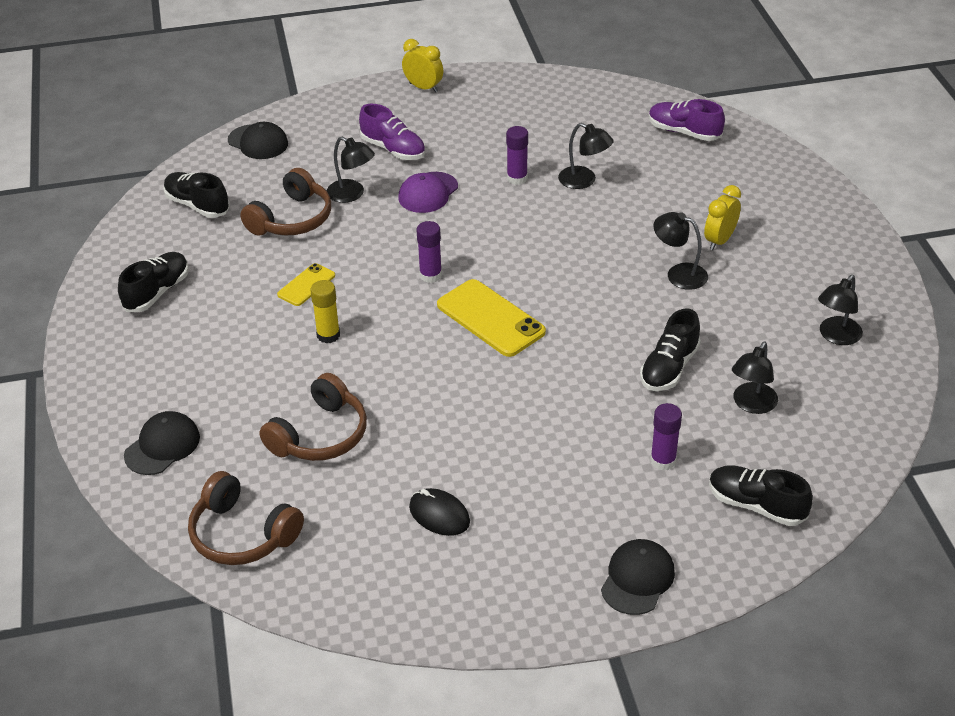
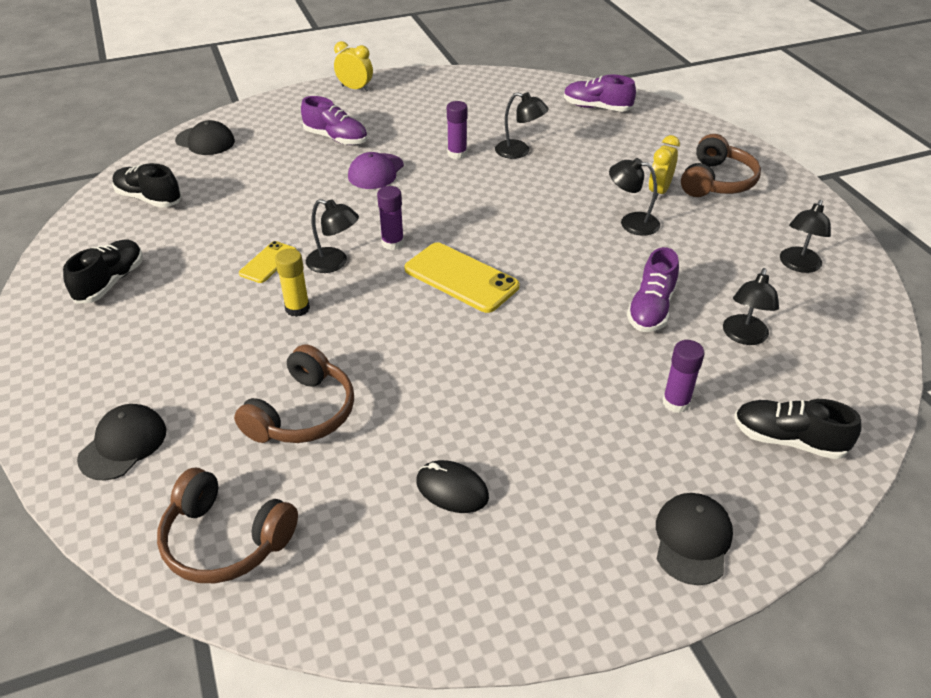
camera: 10 degrees left, 0 degrees up
brown headphones [240,168,331,235] -> brown headphones moved to [681,134,761,197]
black lamp [327,137,375,203] -> black lamp moved to [306,199,359,273]
black shoe [640,308,701,391] -> purple shoe [627,247,679,332]

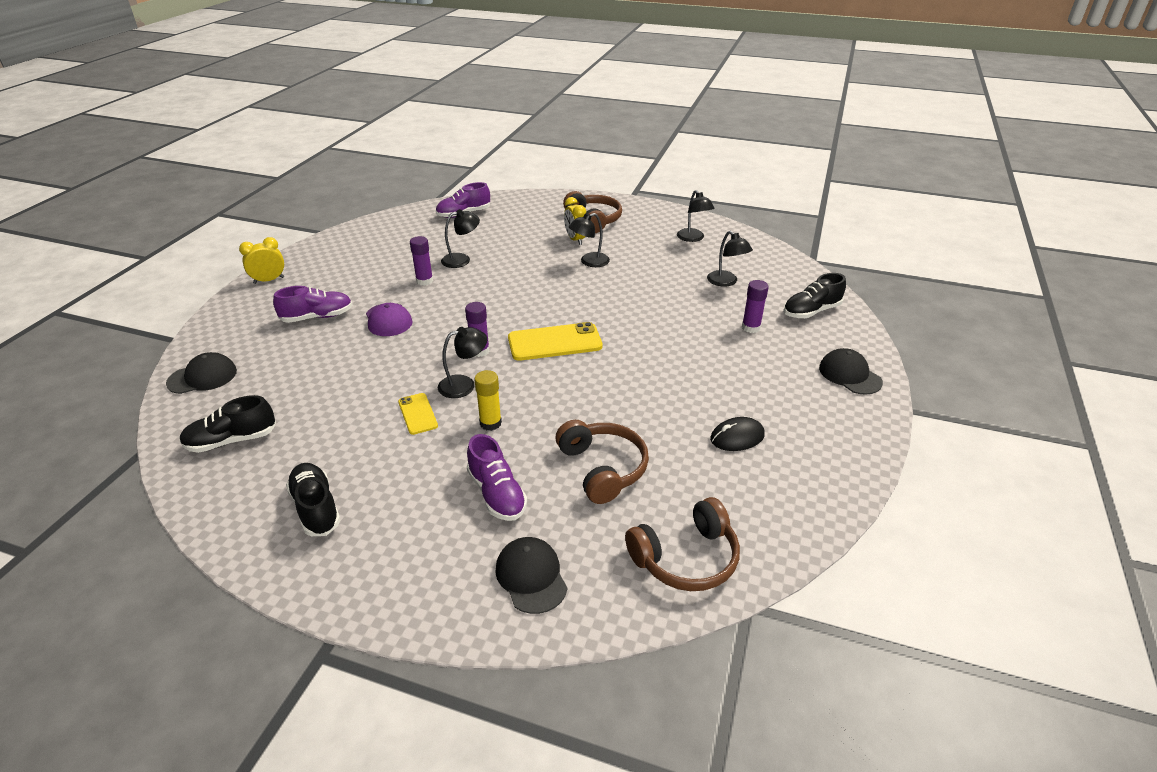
camera: 50 degrees left, 5 degrees down
purple shoe [627,247,679,332] -> purple shoe moved to [467,434,527,521]

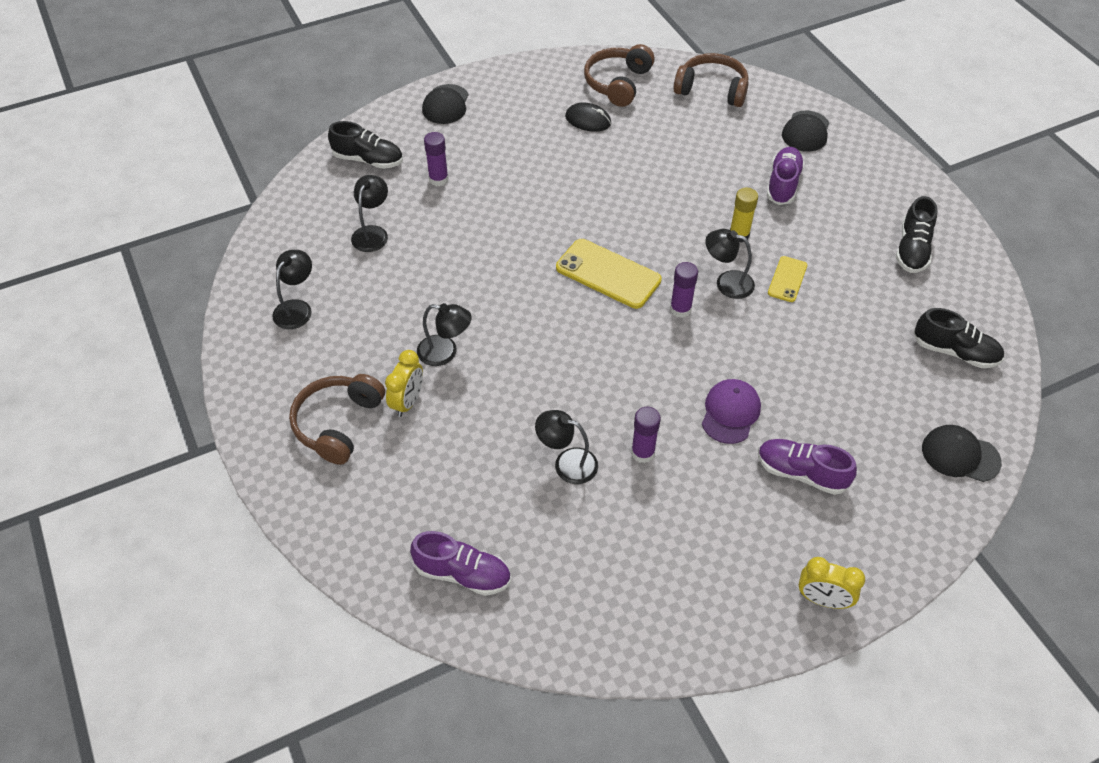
camera: 135 degrees left, 15 degrees up
brown headphones [555,420,649,504] -> brown headphones moved to [584,44,655,107]

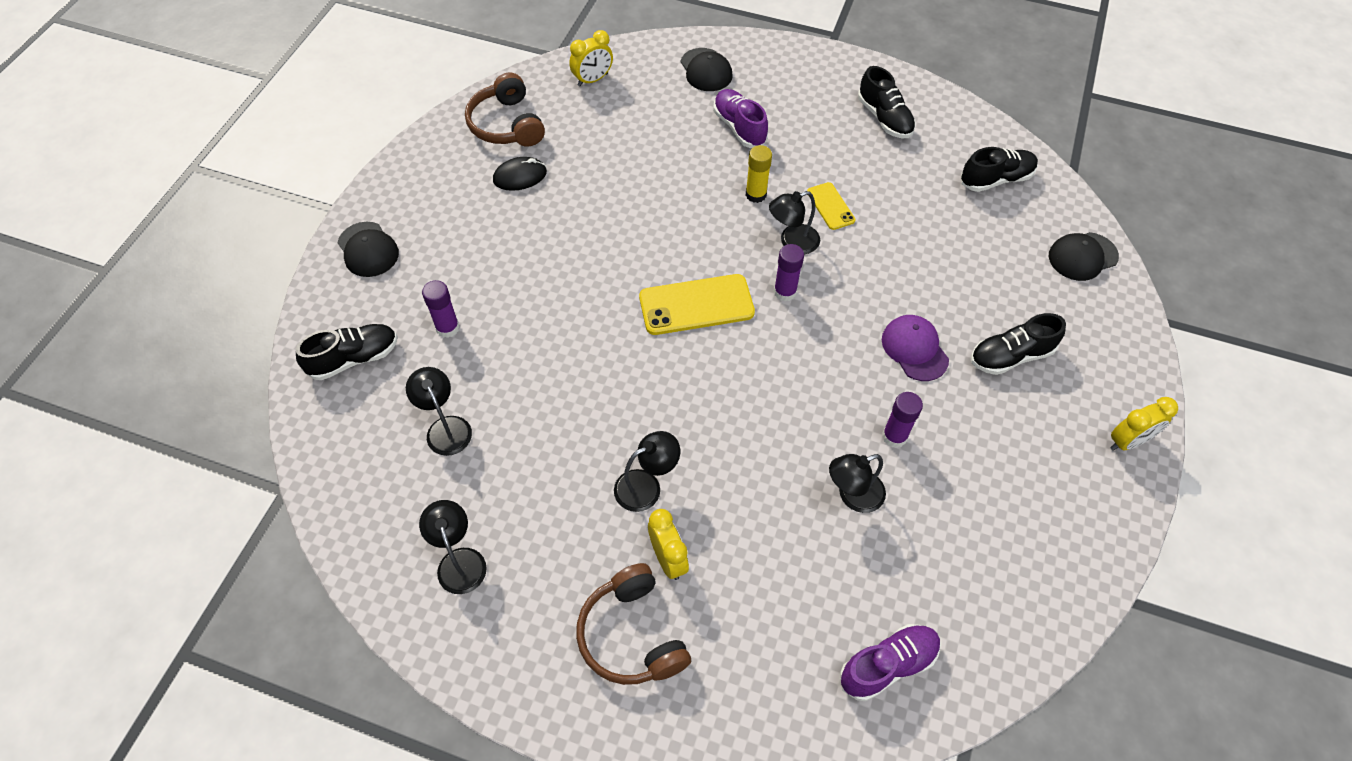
camera: 45 degrees left, 5 degrees up
brown headphones [674,53,749,107] -> yellow clock [569,30,613,86]
purple shoe [758,439,857,495] -> black shoe [971,313,1066,375]

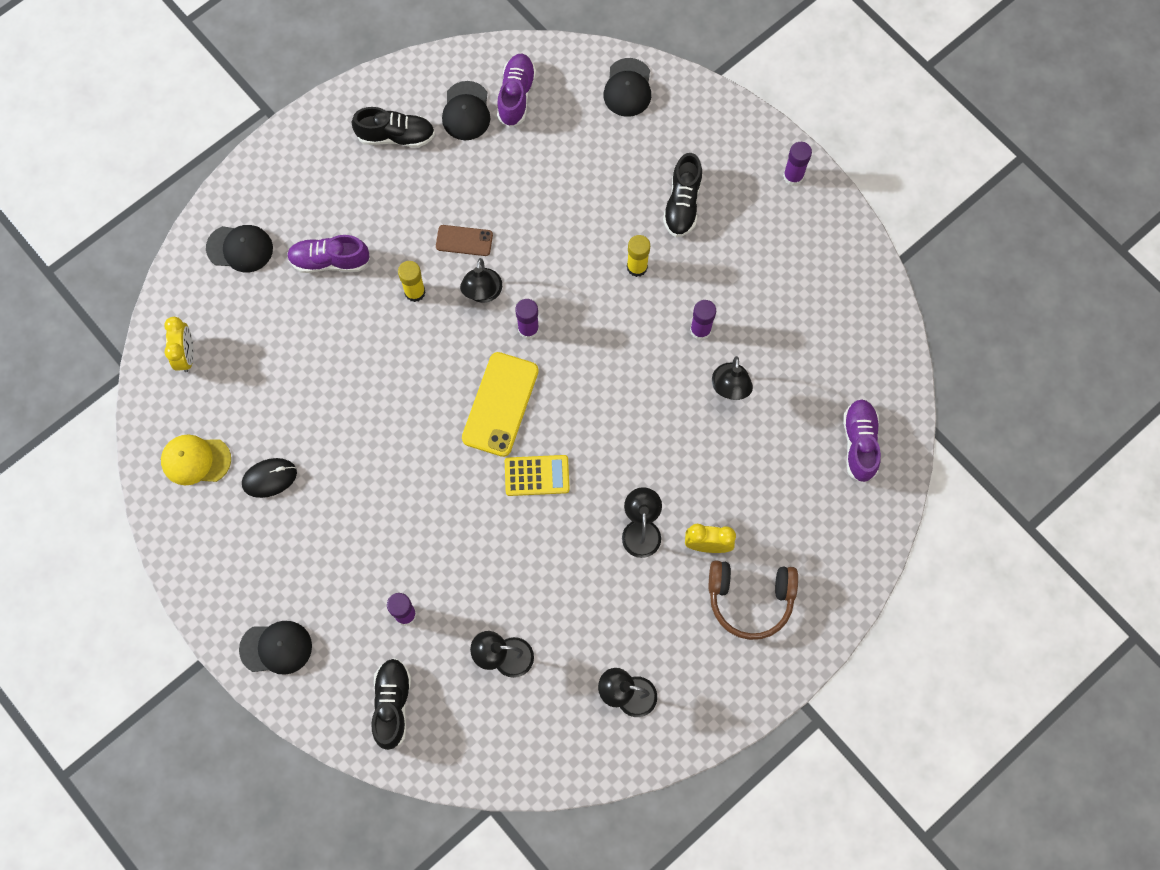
camera: 60 degrees left, 15 degrees up
brown headphones [465,72,545,147] -> yellow cap [161,434,231,485]
black mouse [493,157,547,191] -> black mouse turned 60 degrees clockwise [242,458,297,498]
yellow phone [807,182,856,230] -> brown phone [436,225,493,256]
purple cap [882,315,949,381] -> yellow glue stick [627,235,650,277]
black shoe [961,147,1038,192] -> purple shoe [497,54,536,127]
yellow clock [1110,397,1178,451] -> purple glue stick [783,142,812,186]
none -> black cap [442,81,490,140]
none -> yellow calculator [505,455,570,496]

